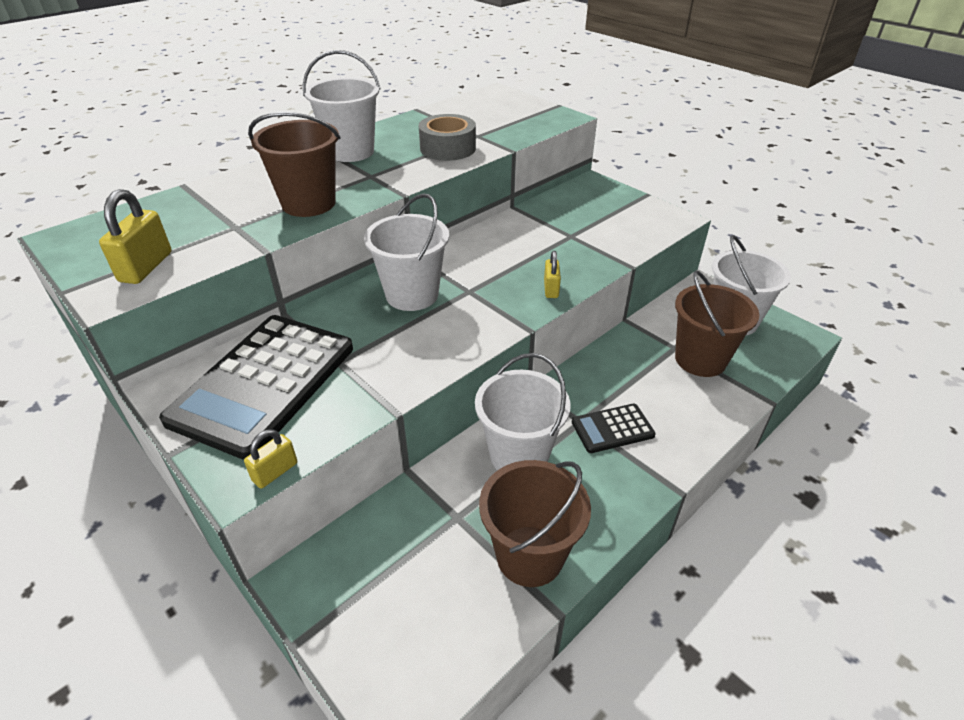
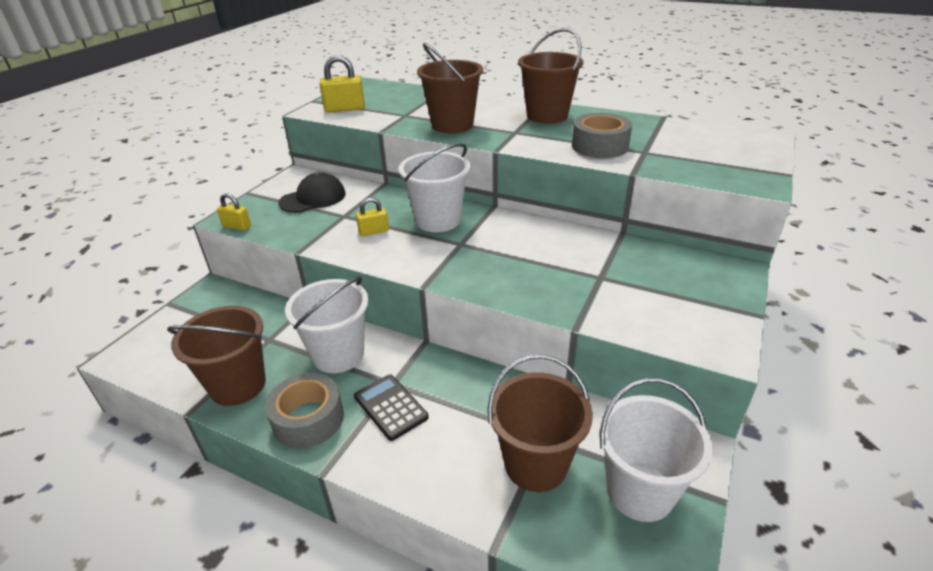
camera: 70 degrees right, 5 degrees down
black calculator [159,315,353,460] -> black cap [278,172,346,213]
white bucket [303,50,381,162] -> brown bucket [518,28,584,124]
yellow padlock [544,251,561,298] -> yellow padlock moved to [356,198,389,236]
none -> grey tape [265,373,344,448]

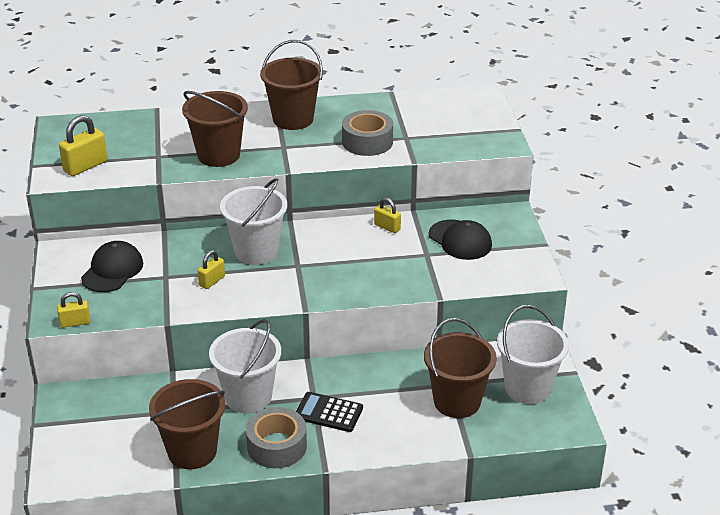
camera: 35 degrees left, 0 degrees up
none -> yellow padlock [374,197,401,233]
none -> black cap [429,220,492,260]

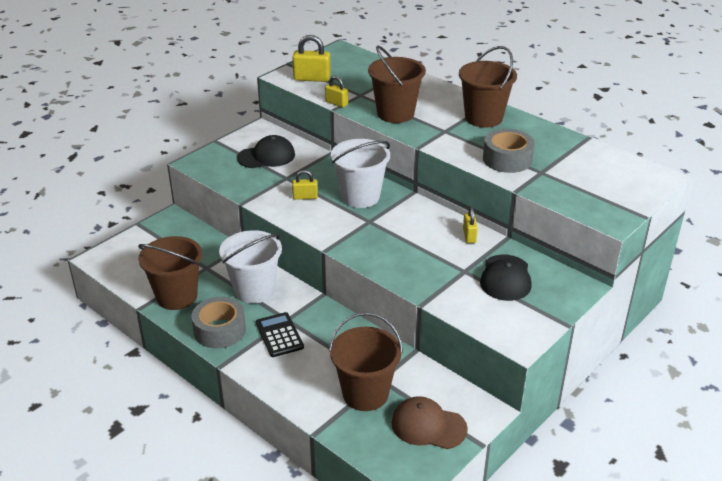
camera: 50 degrees right, 0 degrees up
yellow padlock [57,292,90,328] -> yellow padlock moved to [325,76,348,108]
white bucket [497,305,569,404] -> brown cap [391,396,468,449]

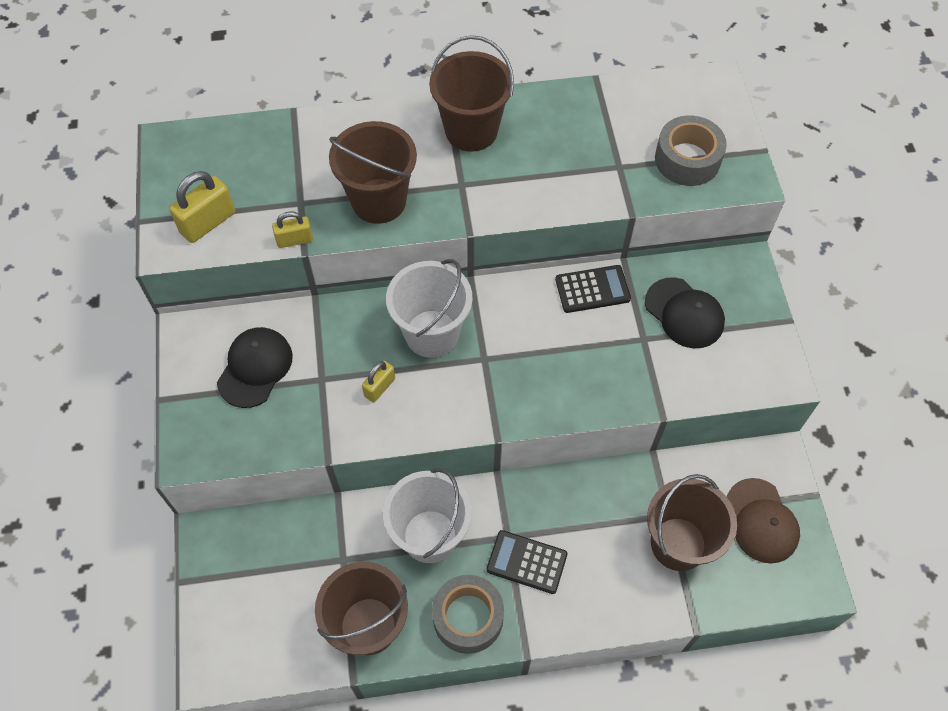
camera: 50 degrees left, 25 degrees up
brown cap [391,396,468,449] -> brown cap turned 75 degrees counterclockwise [727,478,800,564]
yellow padlock [463,207,478,243] -> black calculator [555,265,631,313]
grey tape [483,129,535,173] -> grey tape moved to [655,115,727,186]

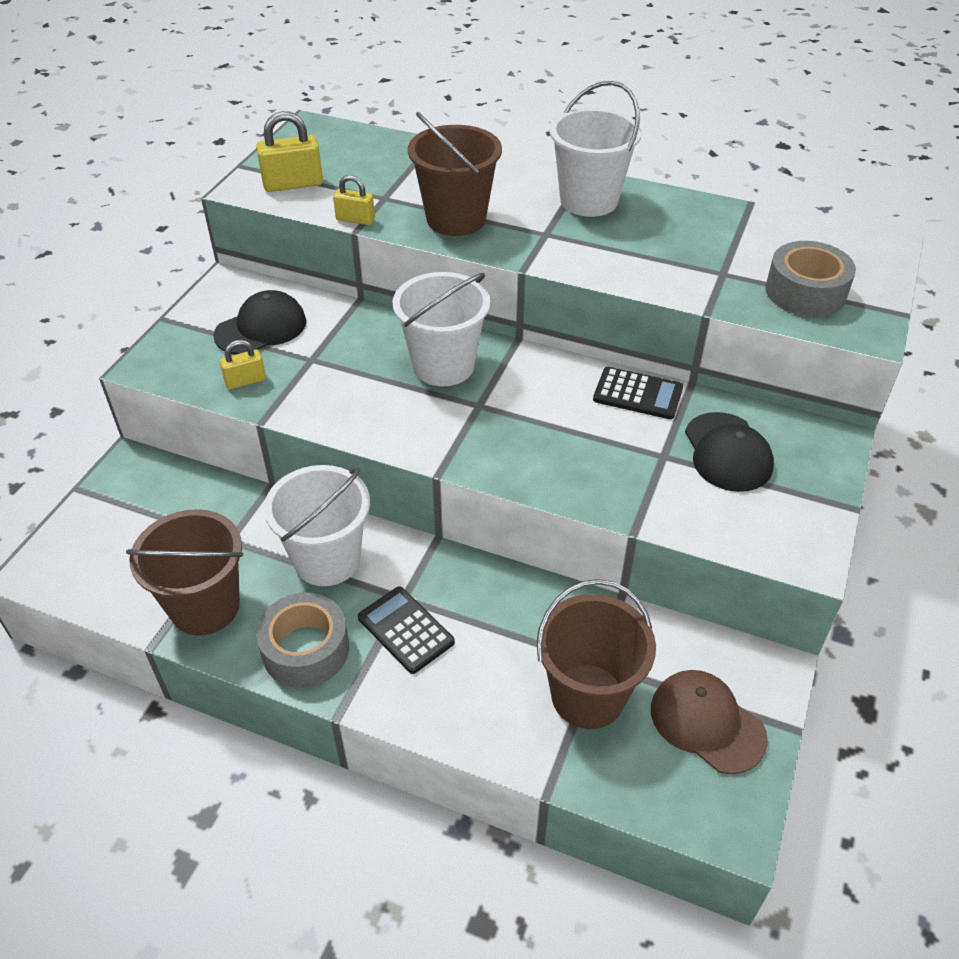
camera: 30 degrees right, 15 degrees down
yellow padlock [362,361,395,403] -> yellow padlock moved to [220,340,266,389]
brown bucket [429,35,514,152] -> white bucket [549,81,642,217]
brown cap [727,478,800,564] -> brown cap turned 120 degrees clockwise [651,670,768,774]

